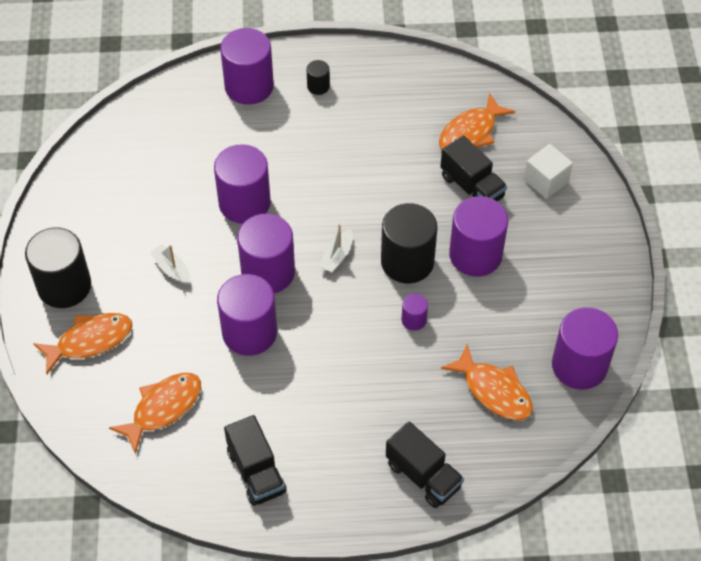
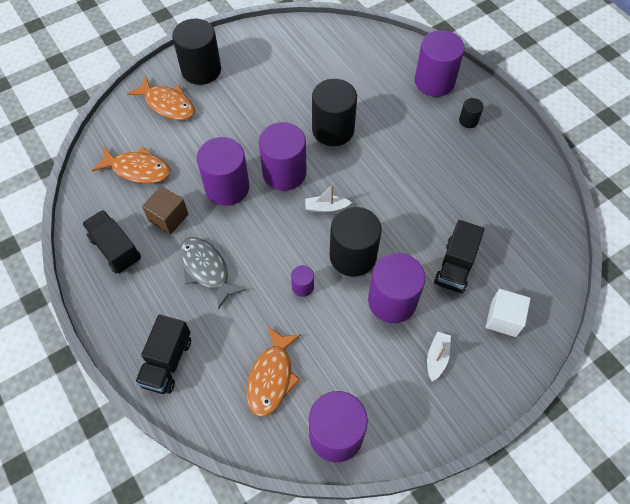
camera: 60 degrees right, 5 degrees up
white boat [150,244,190,284] -> white boat moved to [427,331,451,381]
purple cylinder [214,144,271,224] -> black cylinder [312,79,357,146]
black truck [224,415,287,506] -> black truck turned 105 degrees clockwise [82,210,141,274]
orange fish [439,93,515,149] -> none
none -> brown cube [142,186,188,235]
none -> grey fish [179,237,246,310]

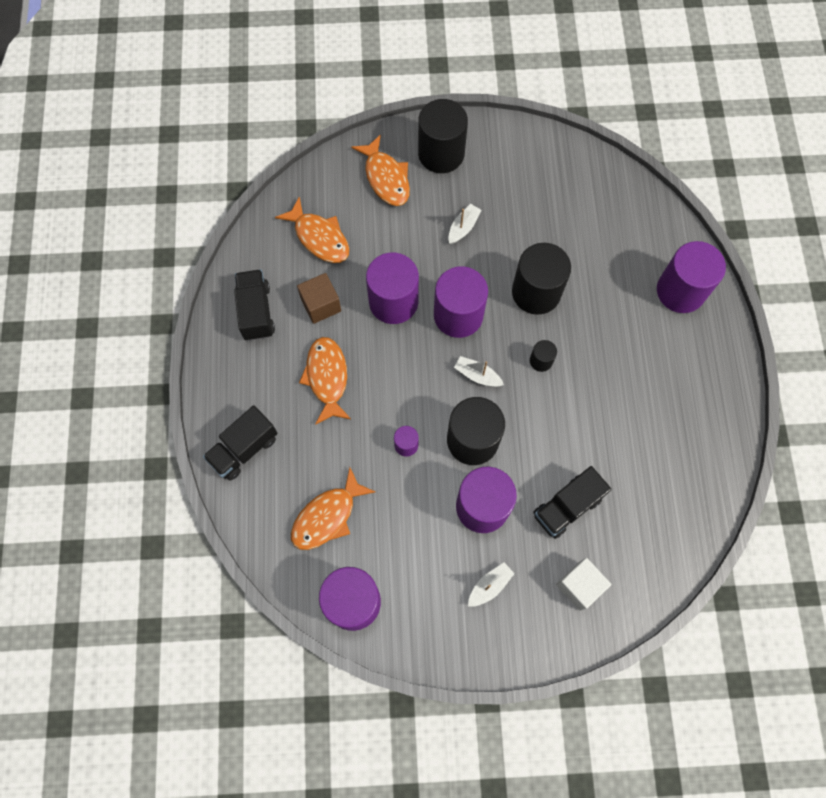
camera: 30 degrees right, 10 degrees up
grey fish [179,237,246,310] -> orange fish [299,337,351,425]
black cylinder [459,98,483,128] -> black cylinder moved to [530,340,557,372]
none -> white boat [448,204,481,244]

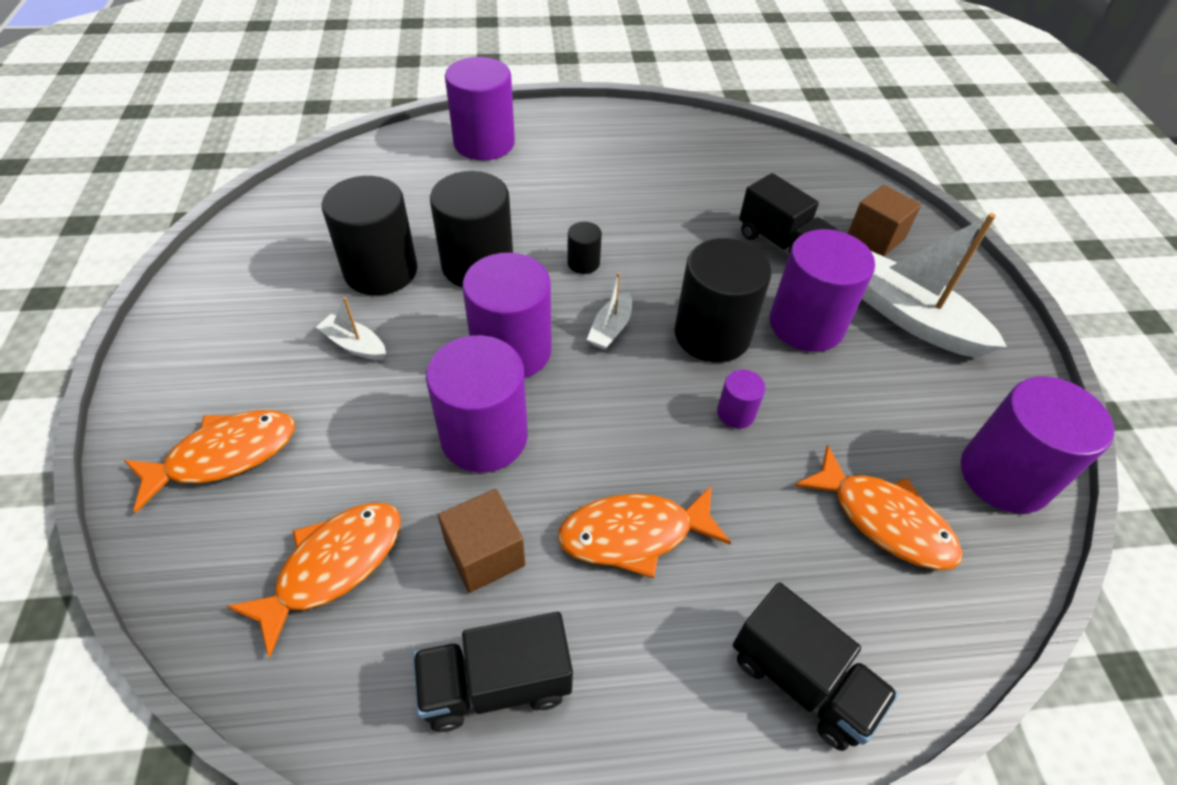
camera: 95 degrees left, 20 degrees down
black cylinder [418,99,468,173] -> black cylinder moved to [322,176,417,295]
white boat [468,562,515,607] -> white boat [862,213,1007,358], size x2.09
white cube [556,558,612,611] -> brown cube [848,185,921,256]

